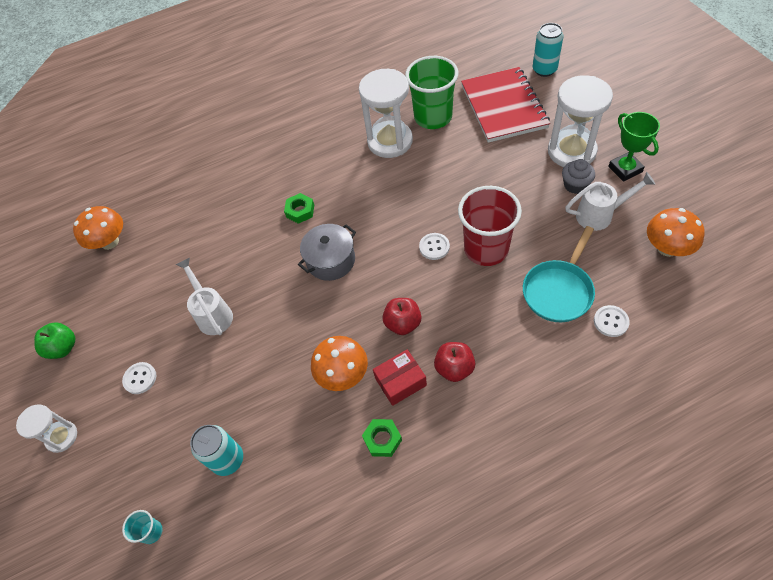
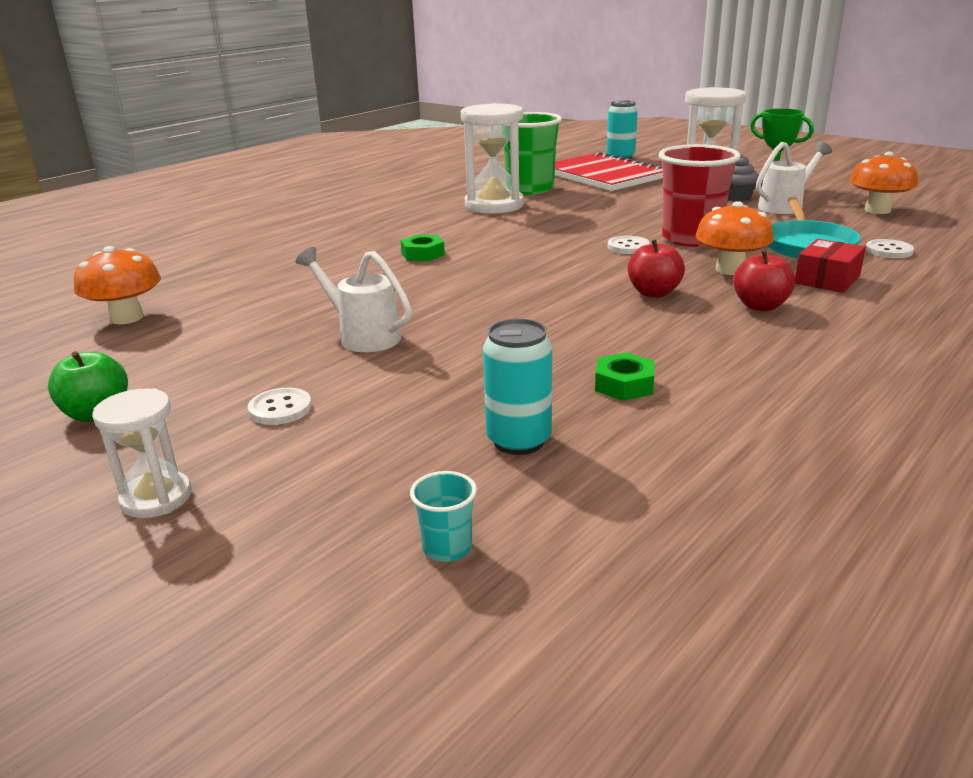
camera: 30 degrees left, 30 degrees down
grey pot [298,224,356,281] -> none
orange mushroom [311,336,368,391] -> orange mushroom moved to [696,201,774,275]
green nut [362,419,402,457] -> green nut moved to [595,352,654,401]
red box [373,349,427,406] -> red box moved to [795,239,866,293]

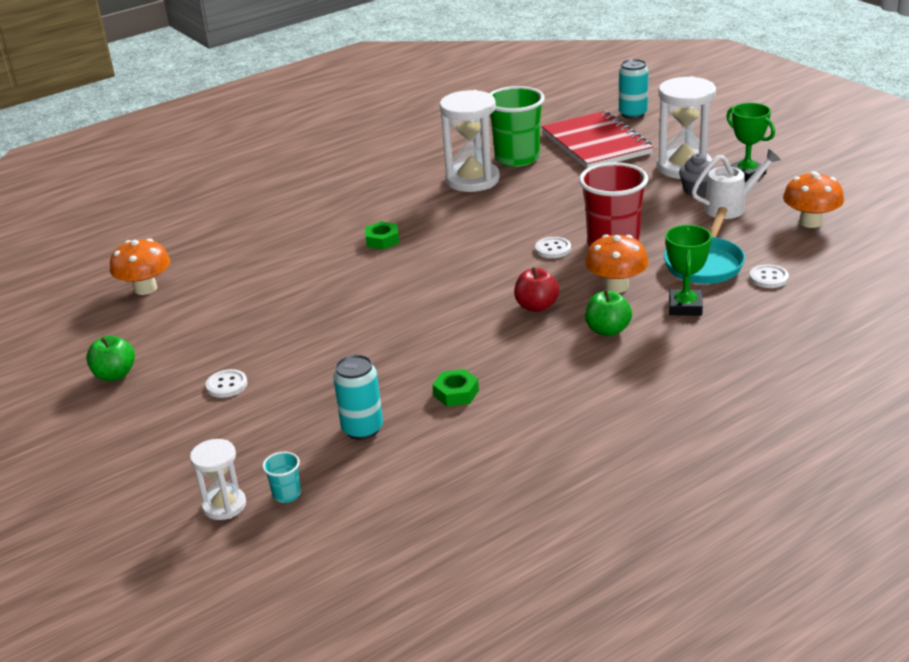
camera: 15 degrees right, 5 degrees up
white hourglass [92,388,192,518] -> white hourglass moved to [190,439,246,520]
white watering can [295,247,412,352] -> none
red apple [733,250,796,311] -> green apple [585,290,632,336]
red box [795,239,866,293] -> green trophy [665,225,712,316]

